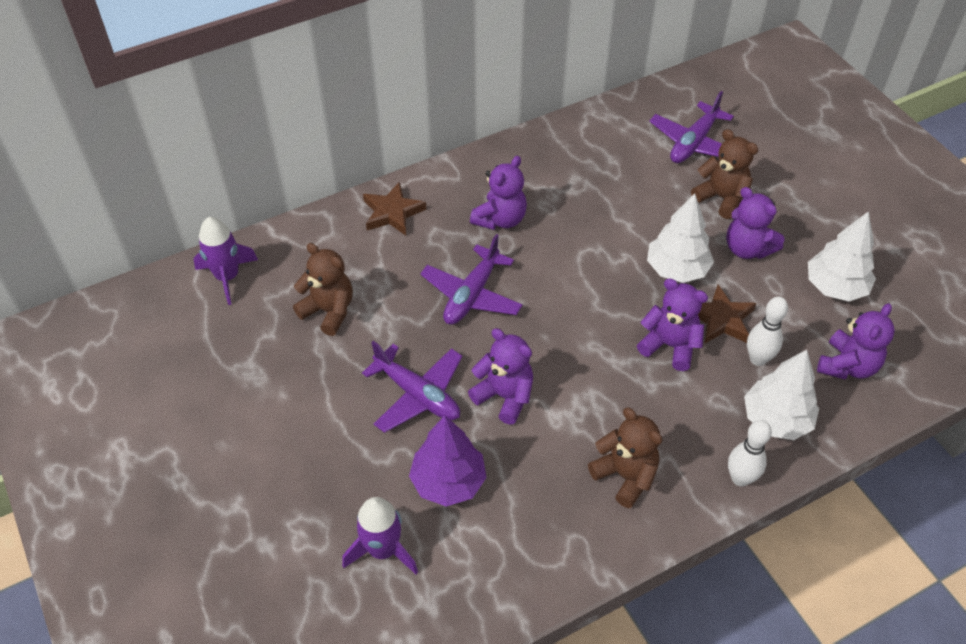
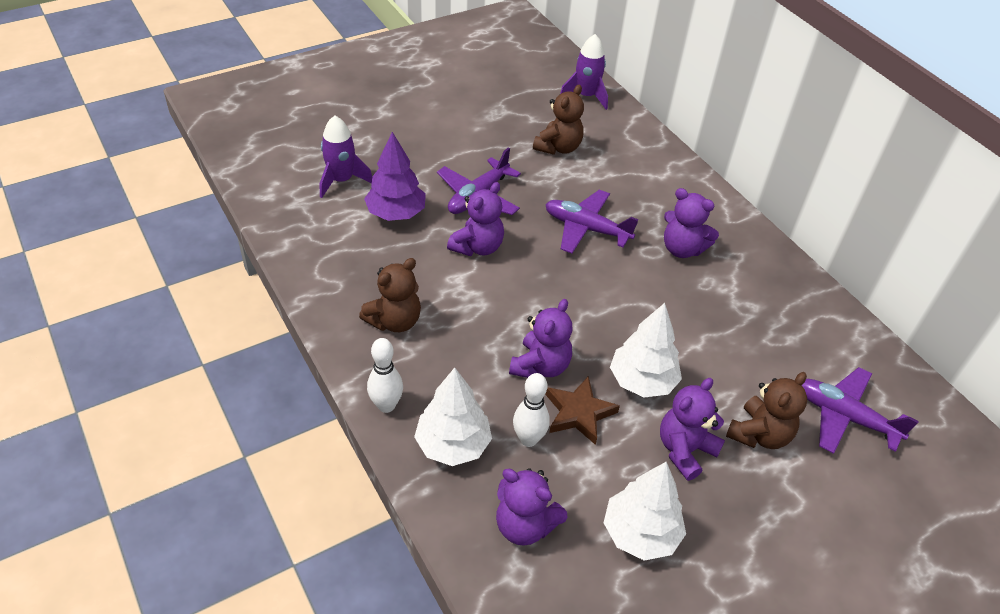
camera: 85 degrees right, 5 degrees down
brown star [363,182,426,235] -> none

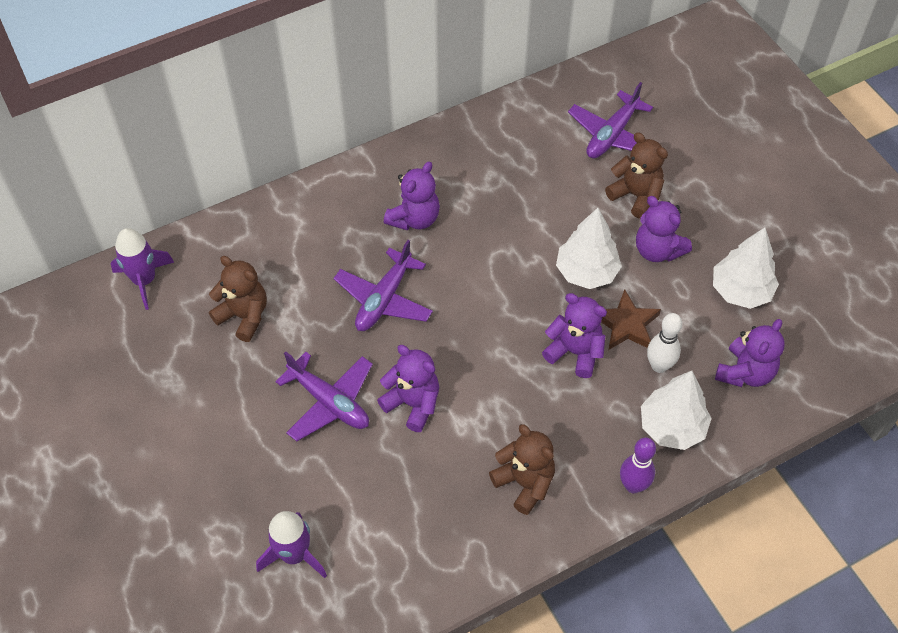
camera: 85 degrees left, 10 degrees up
purple tree [364,132,426,221] -> none
white bowling pin [367,338,403,413] -> purple bowling pin [620,437,656,494]

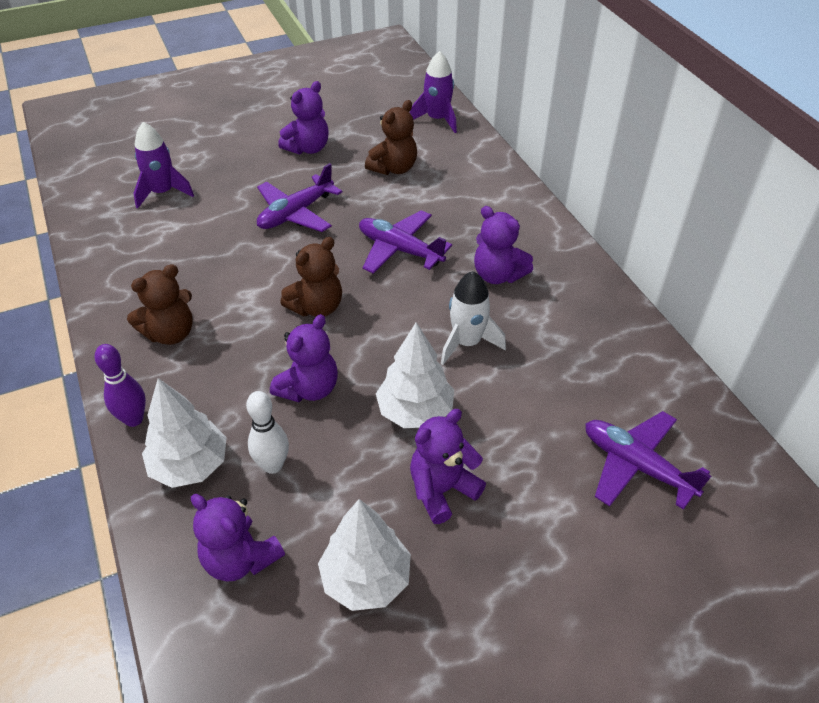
camera: 95 degrees right, 10 degrees down
purple teddy bear [377,345,439,432] -> purple teddy bear moved to [278,81,329,155]
brown star [601,290,661,350] -> none
brown teddy bear [605,132,668,219] -> brown teddy bear moved to [280,237,342,317]
none -> white rocket [441,271,506,365]

